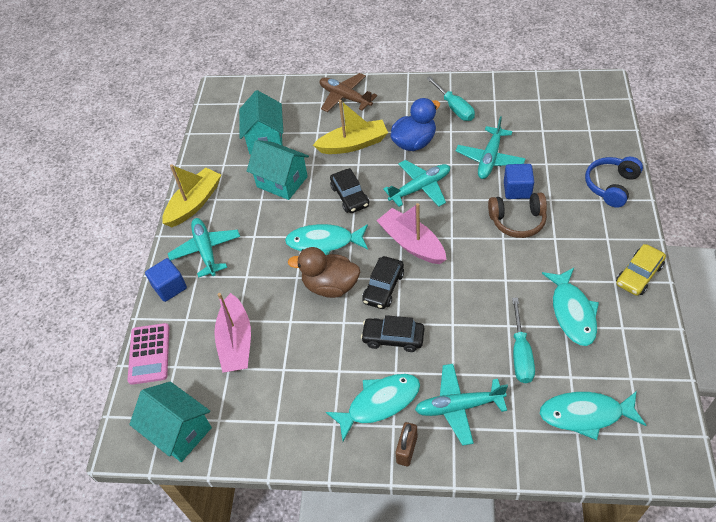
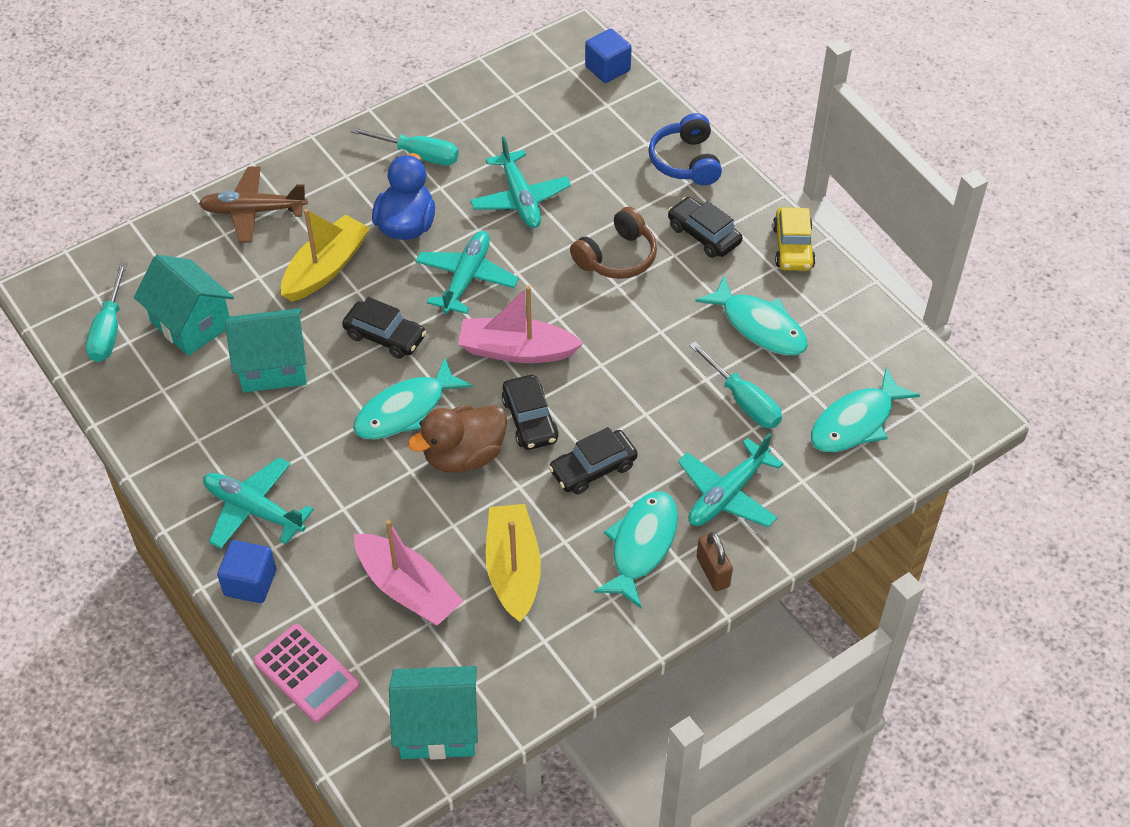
camera: 45 degrees left, 0 degrees up
yellow boat [162,164,221,227] -> yellow boat moved to [486,504,541,623]
blue cube [504,164,534,199] -> blue cube moved to [585,29,632,83]
none -> turquoise screwdriver [86,263,127,362]
none -> black car [668,197,743,258]

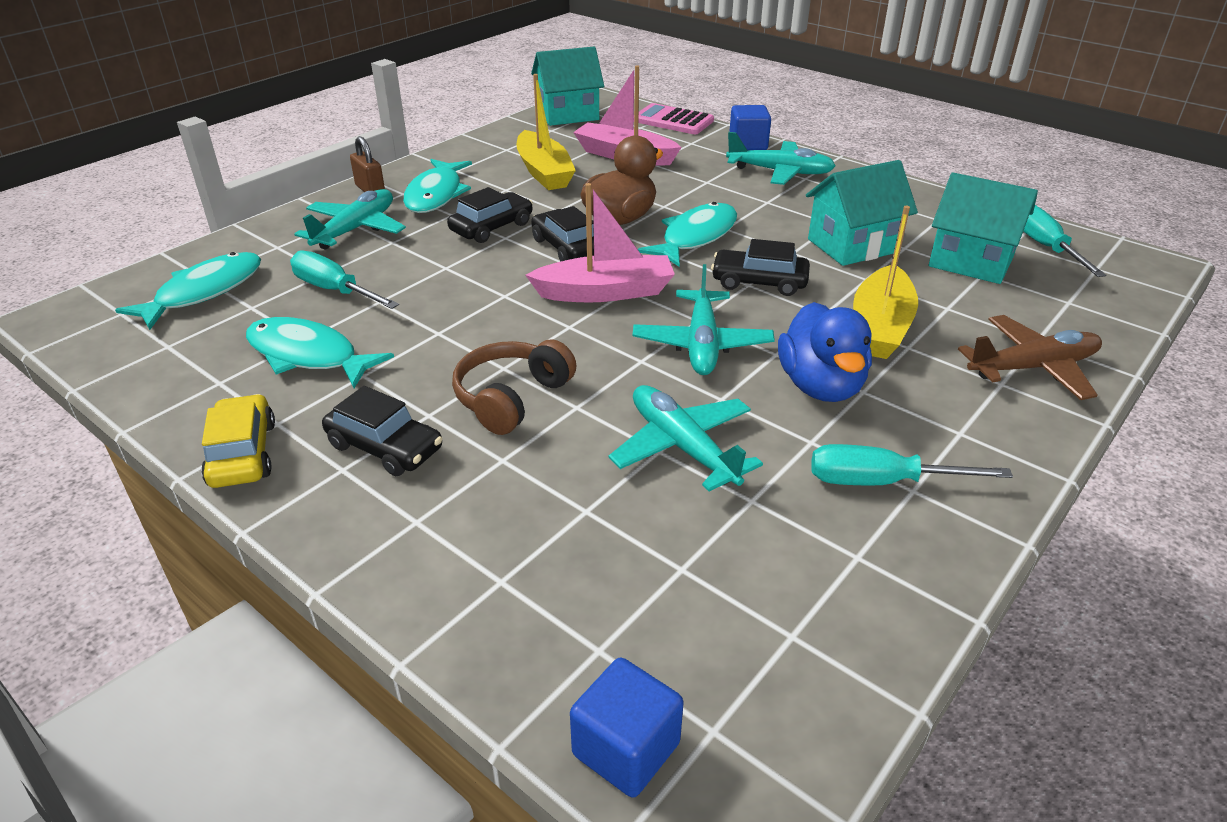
camera: 165 degrees right, 15 degrees down
blue headphones [649,113,722,185] -> none

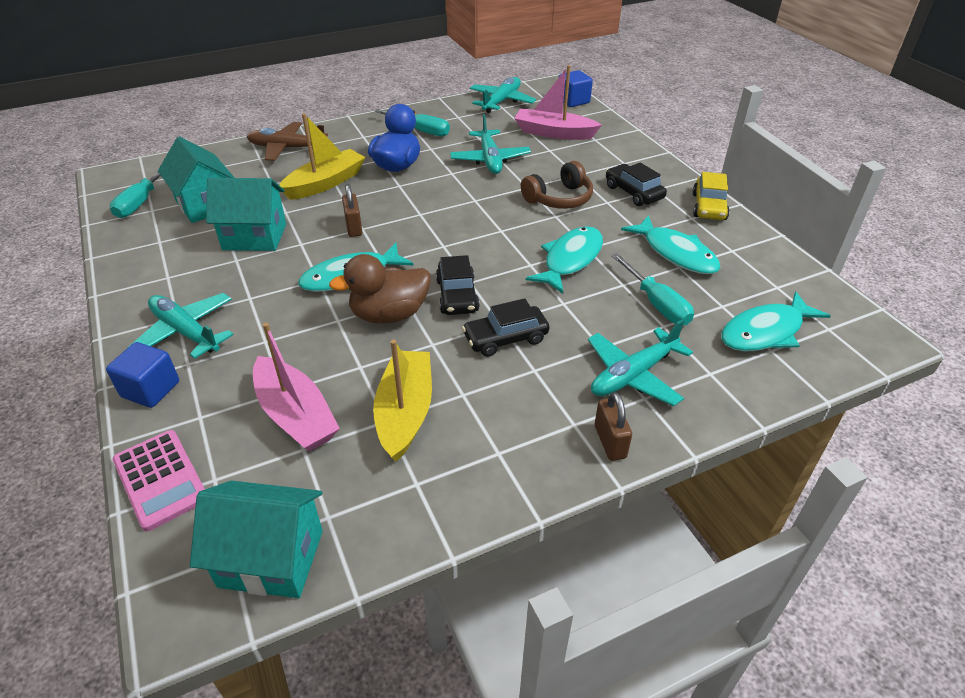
camera: 155 degrees left, 5 degrees up
turquoise fish [403,159,472,213] -> turquoise fish moved to [526,226,603,294]
pink boat [525,183,675,302] -> pink boat moved to [514,65,602,140]
turquoise plane [633,264,775,375] -> turquoise plane moved to [470,77,536,113]
black car [711,239,810,296] -> brown padlock [342,184,362,237]

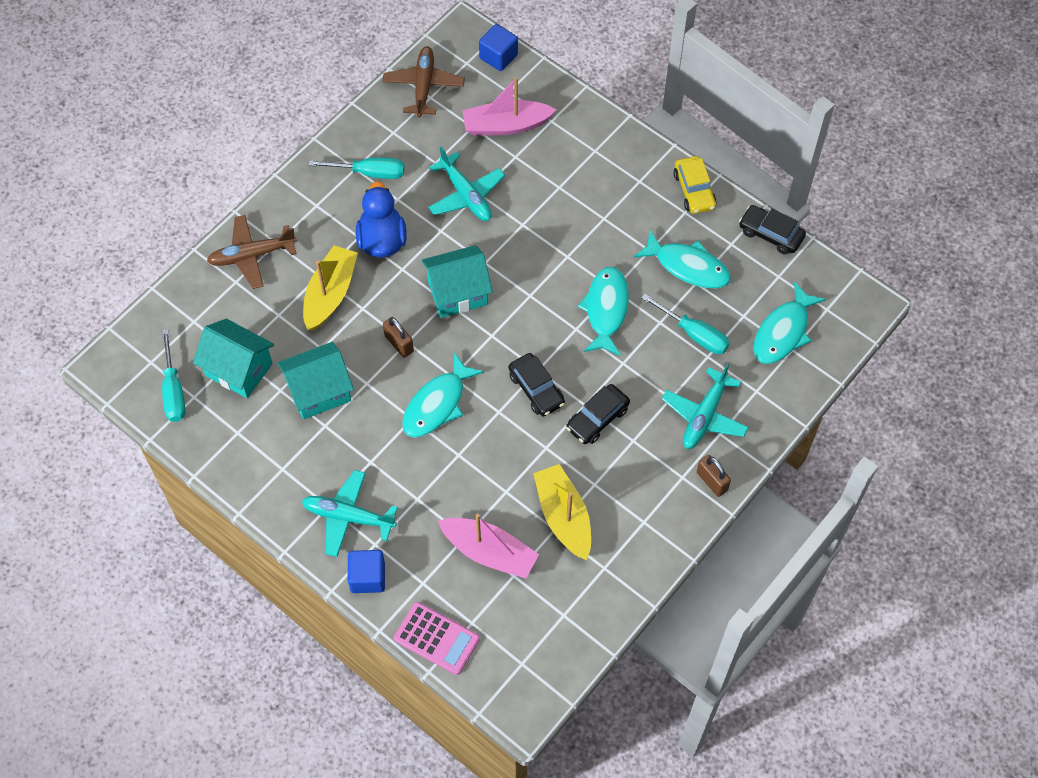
camera: 25 degrees left, 20 degrees up
turquoise house [190,481,323,598] -> turquoise house moved to [421,245,493,318]
brown duck [329,254,431,324] -> none
turquoise plane [470,77,536,113] -> brown plane [383,46,465,118]
brown headphones [521,161,593,209] -> none
black car [606,162,667,206] -> black car moved to [739,205,806,255]

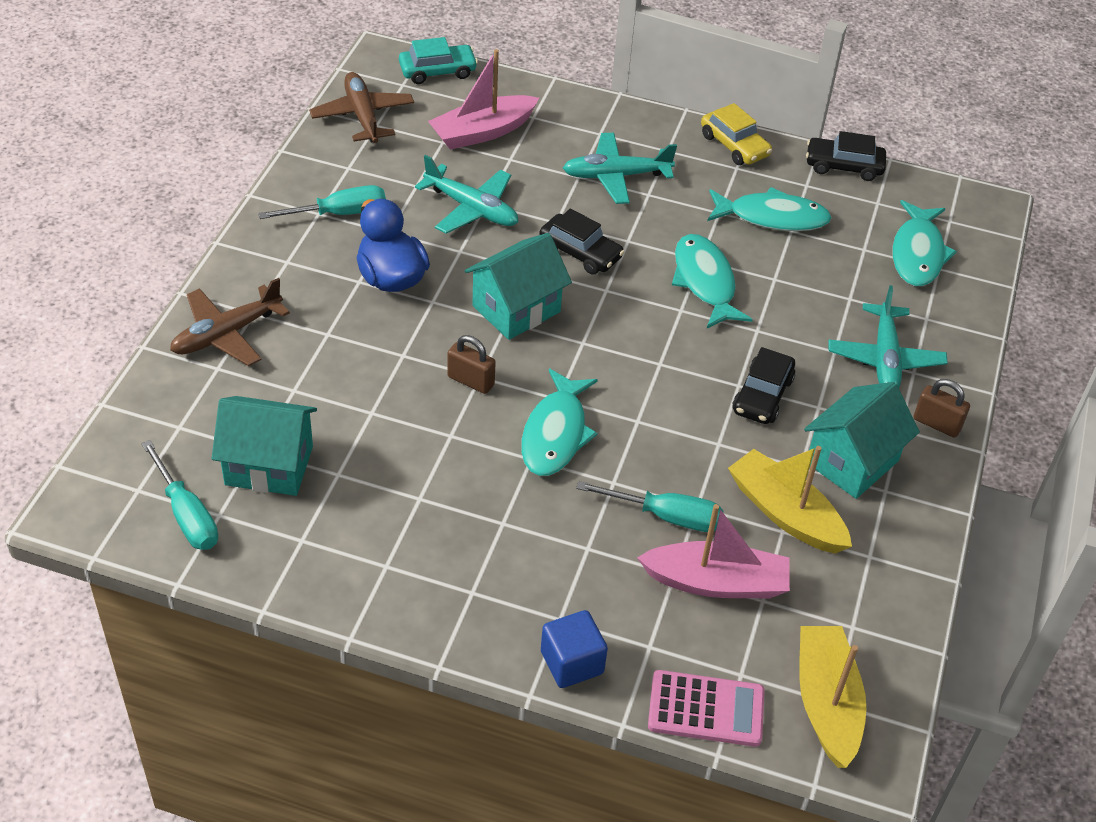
camera: 25 degrees left, 15 degrees down
turquoise house [278,342,354,420] -> turquoise house moved to [804,382,920,499]
turquoise plane [302,470,398,557] -> turquoise plane moved to [563,133,677,204]
yellow boat [303,245,358,331] -> yellow boat moved to [799,626,866,768]
blue cube [479,24,518,71] -> turquoise car [399,37,478,84]
black car [509,353,565,416] -> black car moved to [539,208,624,275]
turquoise screwdriver [641,294,729,354] -> turquoise screwdriver moved to [576,481,723,532]

